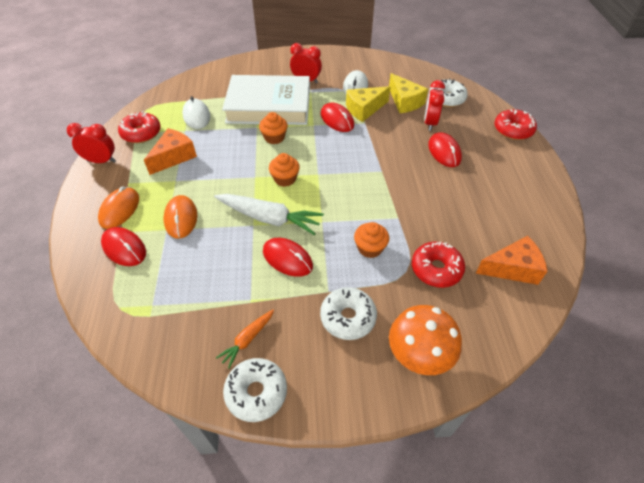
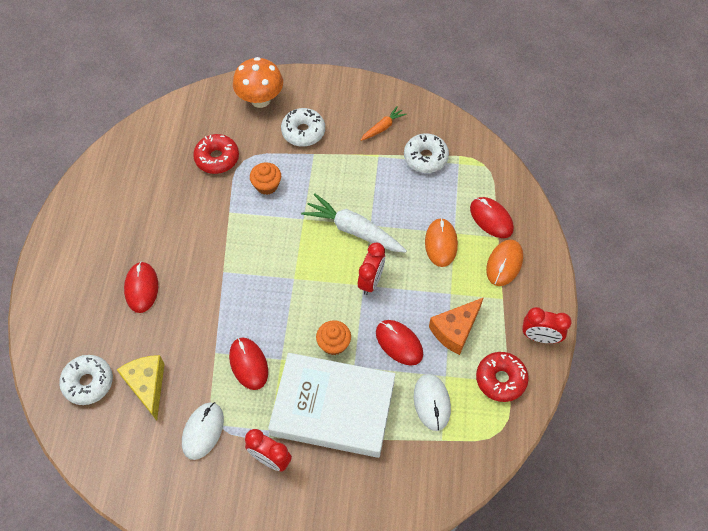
camera: 170 degrees left, 10 degrees up
white donut [223,358,287,422] -> white donut moved to [404,133,449,173]
red mouse [263,238,313,277] -> red mouse moved to [376,320,423,366]
orange cupcake [269,153,300,187] -> none
yellow cheese [346,86,391,122] -> none
red clock [424,80,445,131] -> red clock moved to [358,243,385,295]
orange cheese [476,236,548,285] -> none
red donut [494,109,537,140] -> none

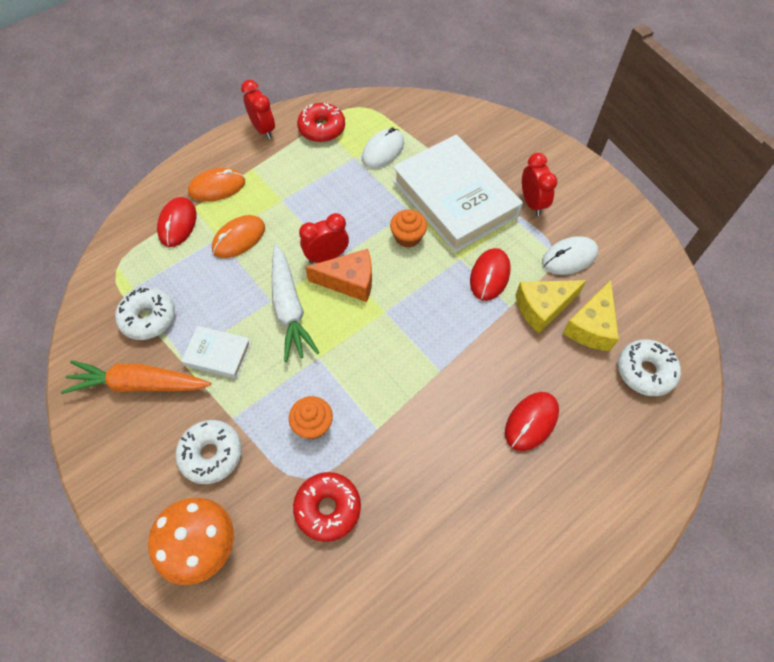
camera: 135 degrees left, 0 degrees up
orange carrot [361,106,406,141] -> orange carrot [61,360,211,394], size x1.87
red mouse [376,320,423,366] -> none
orange cheese [429,297,484,355] -> orange cheese moved to [305,249,372,302]
none -> white book [181,326,251,379]
none -> yellow cheese [515,280,587,333]

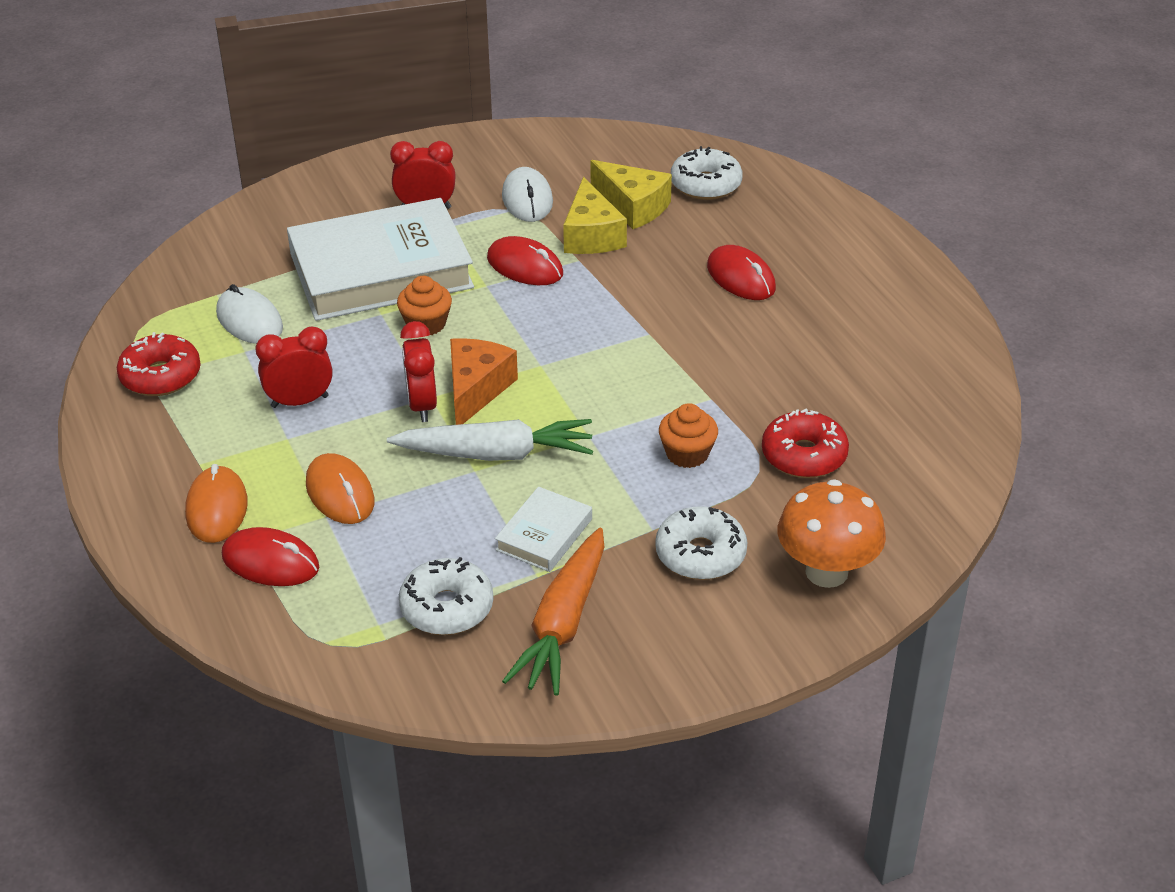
camera: 75 degrees left, 20 degrees down
red clock [241,80,275,139] -> red clock moved to [256,326,333,408]

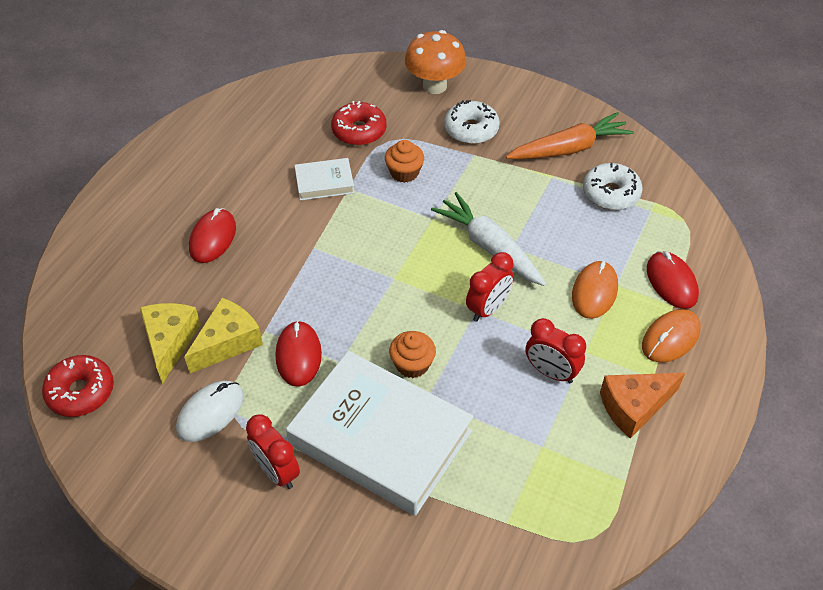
camera: 130 degrees left, 10 degrees up
red donut [117,332,201,396] -> red donut moved to [42,355,114,417]
white mouse [216,284,283,344] -> none
orange cheese [450,338,518,425] -> orange cheese moved to [600,373,685,439]
white book [495,486,592,572] -> white book moved to [294,158,354,201]
white donut [671,146,743,200] -> none

